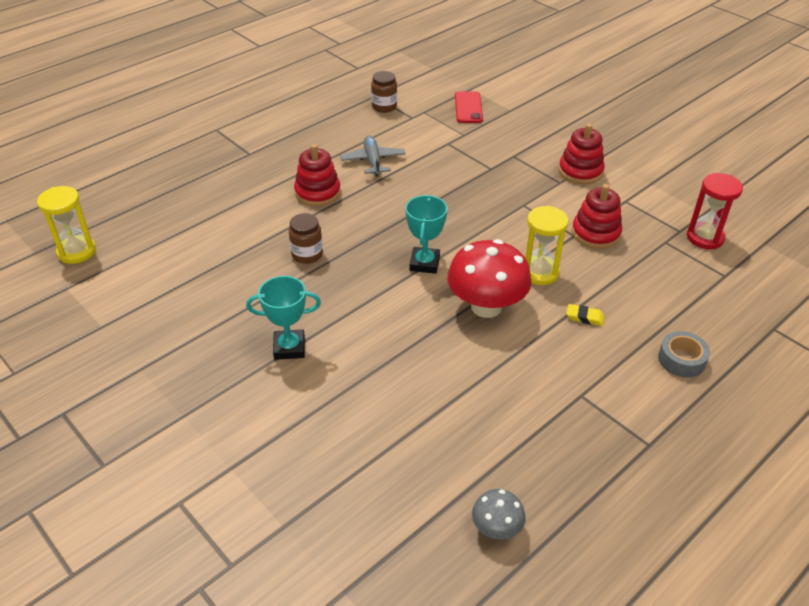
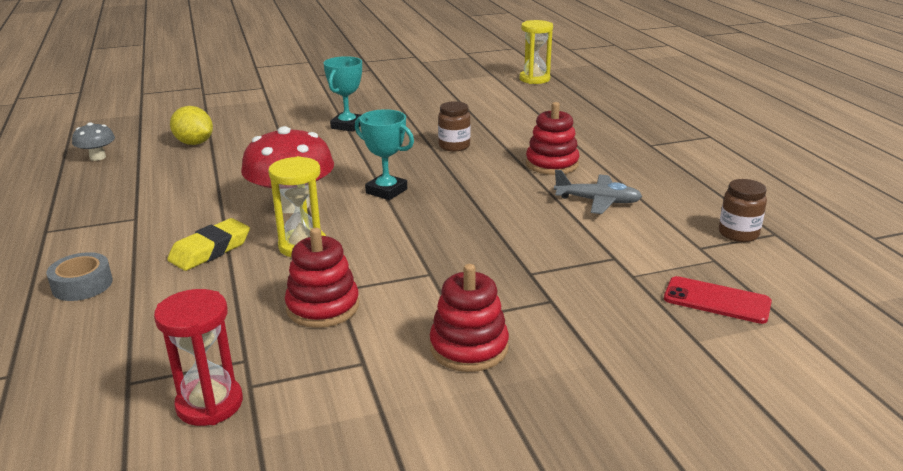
camera: 115 degrees right, 15 degrees down
yellow eraser [567,304,605,326] -> yellow eraser [167,218,250,271], size x1.77
none -> yellow lemon [170,106,213,145]

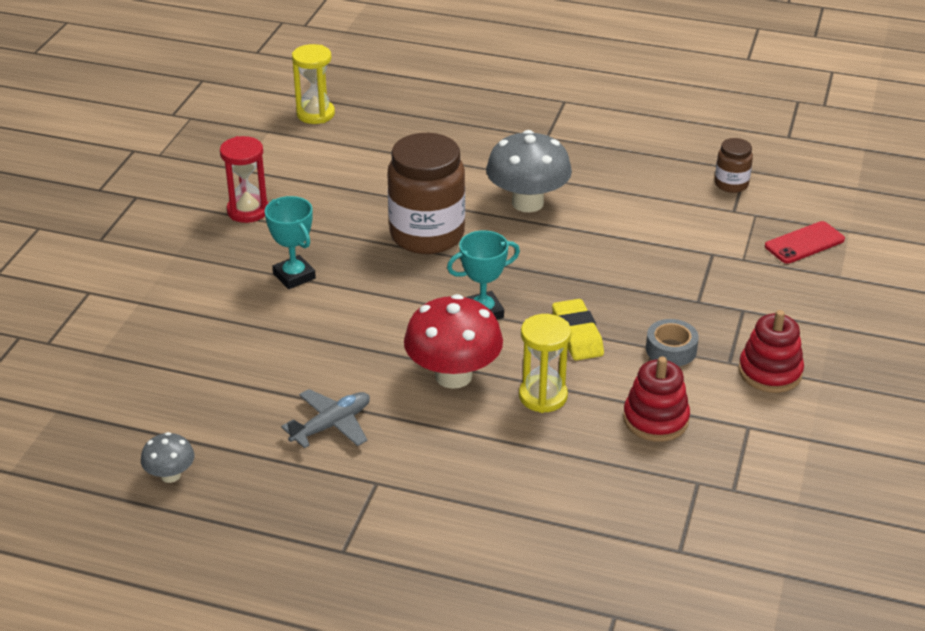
camera: 55 degrees left, 10 degrees up
grey tape [46,252,113,301] -> grey tape moved to [646,319,699,366]
red hourglass [154,289,243,426] -> red hourglass moved to [220,136,268,223]
yellow eraser [167,218,250,271] -> yellow eraser moved to [552,299,604,361]
yellow lemon [170,106,213,145] -> none
brown jar [438,101,471,151] -> brown jar [387,133,465,254], size x2.10
red stacking toy [526,102,579,175] -> grey mushroom [486,130,572,212]
grey plane [554,170,642,214] -> grey plane moved to [281,389,370,448]

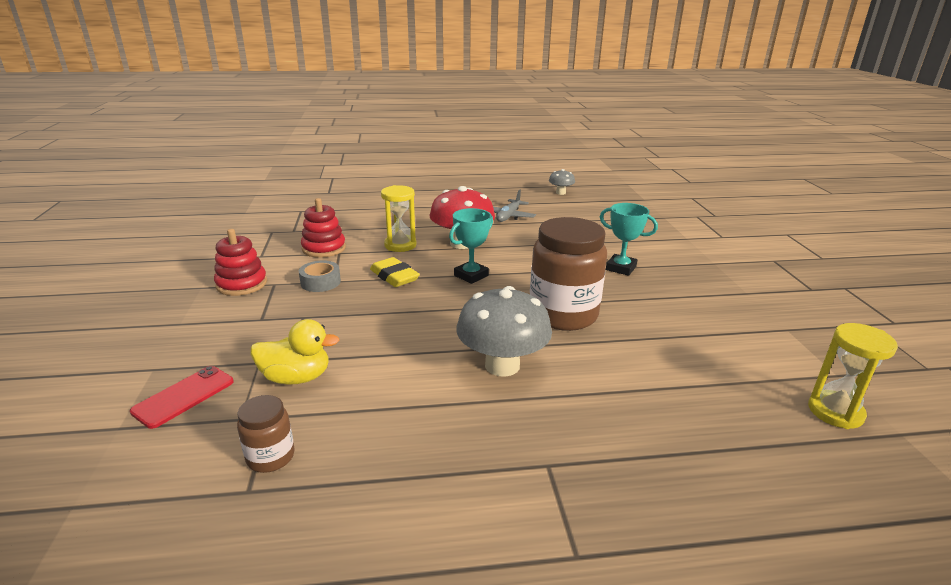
camera: 155 degrees right, 10 degrees down
red hourglass [220,136,268,223] -> none
none -> yellow duck [251,319,339,385]

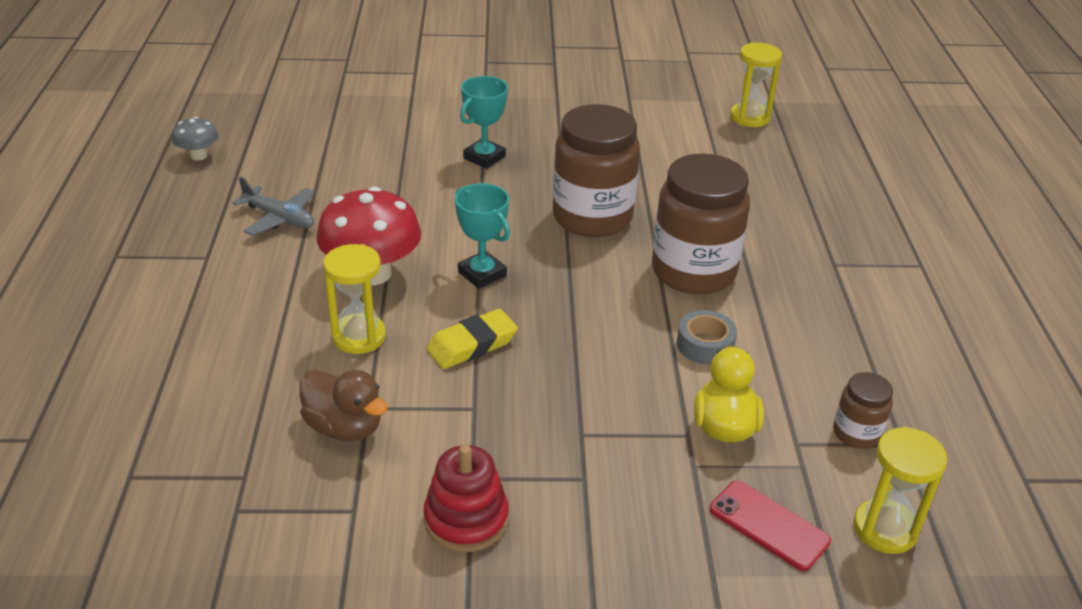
camera: 85 degrees left, 10 degrees up
grey tape [299,261,341,292] -> grey tape moved to [677,310,737,364]
red stacking toy [301,198,346,258] -> brown duck [300,370,388,441]
grey mushroom [456,286,552,377] -> brown jar [652,153,750,294]
none -> yellow hourglass [853,427,947,554]

